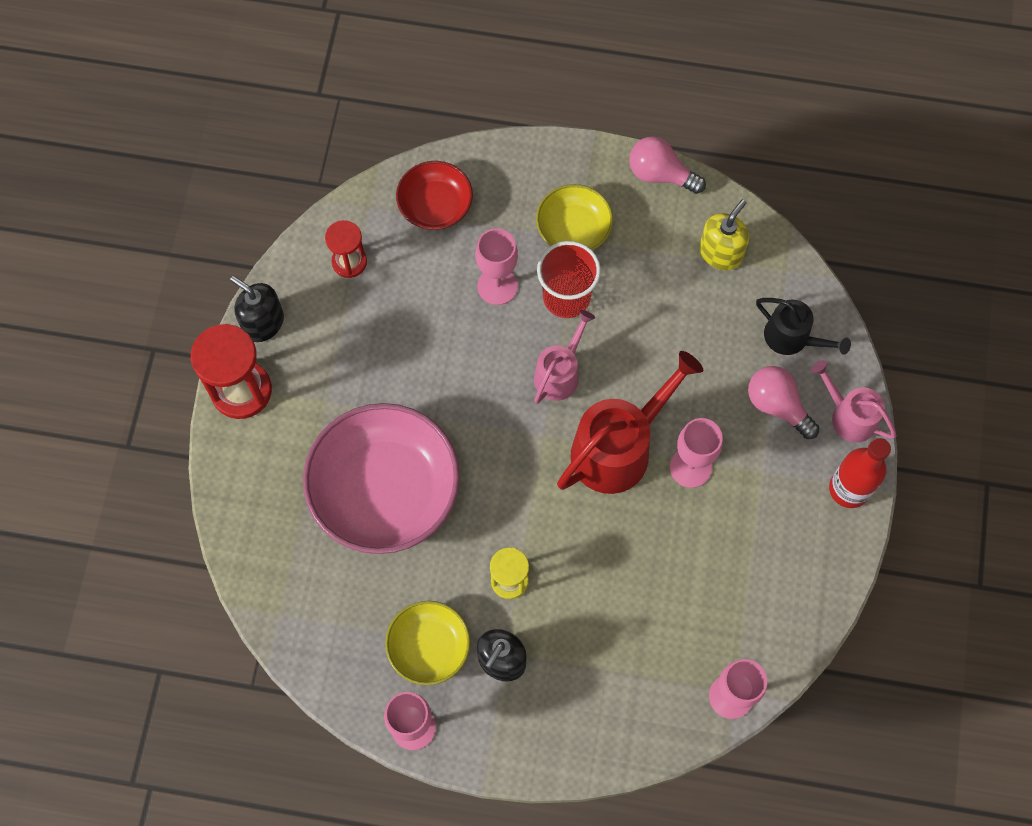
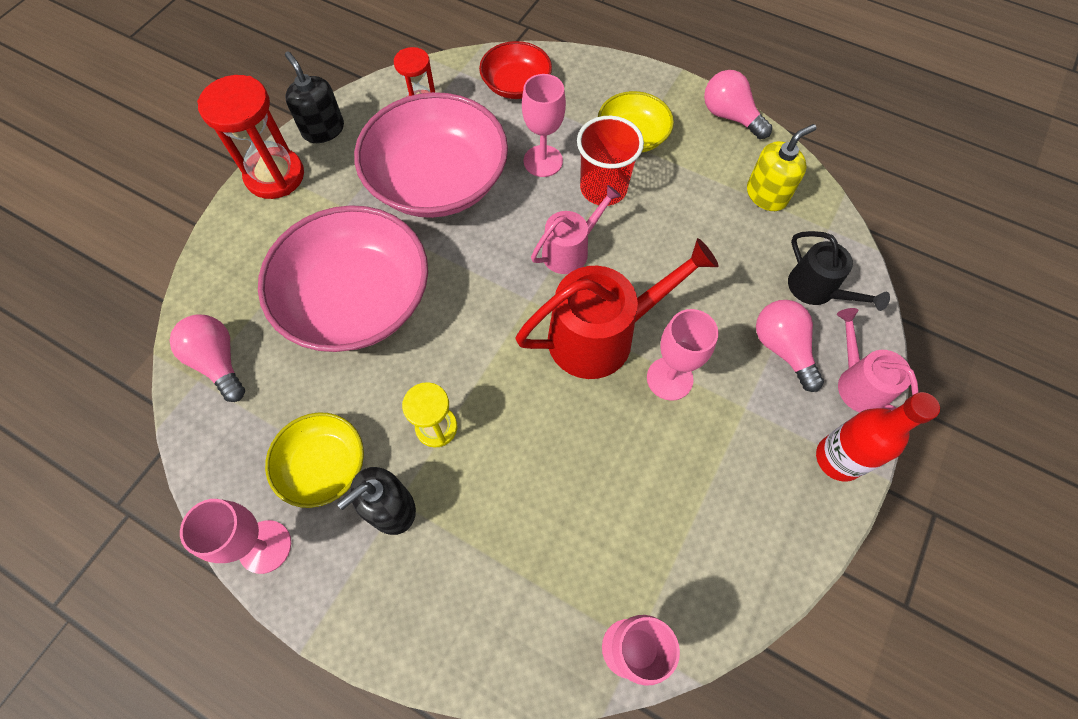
camera: 20 degrees right, 5 degrees down
none -> pink light bulb [170,314,245,402]
none -> pink bowl [354,92,508,218]

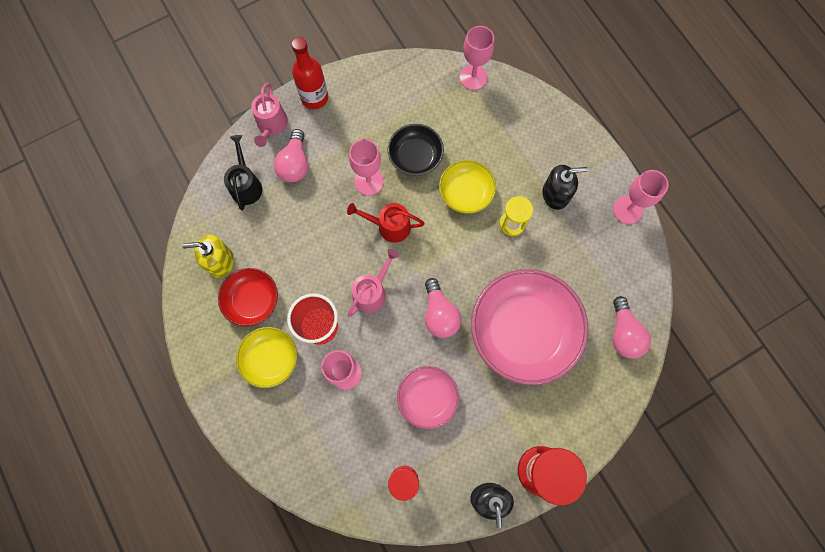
camera: 150 degrees left, 10 degrees up
yellow bowl [265,412,364,508] -> yellow bowl moved to [439,160,496,214]
pink bowl [354,92,508,218] -> pink bowl [397,366,459,429], size x0.53
red bowl [479,41,552,99] -> red bowl moved to [218,268,278,326]
red watering can [515,238,718,379] -> red watering can [347,203,425,243], size x0.58
pink watering can [531,185,621,274] -> pink watering can turned 135 degrees clockwise [348,249,399,317]
pink light bulb [704,70,772,139] -> pink light bulb moved to [425,278,461,338]
none -> black bowl [387,124,444,176]

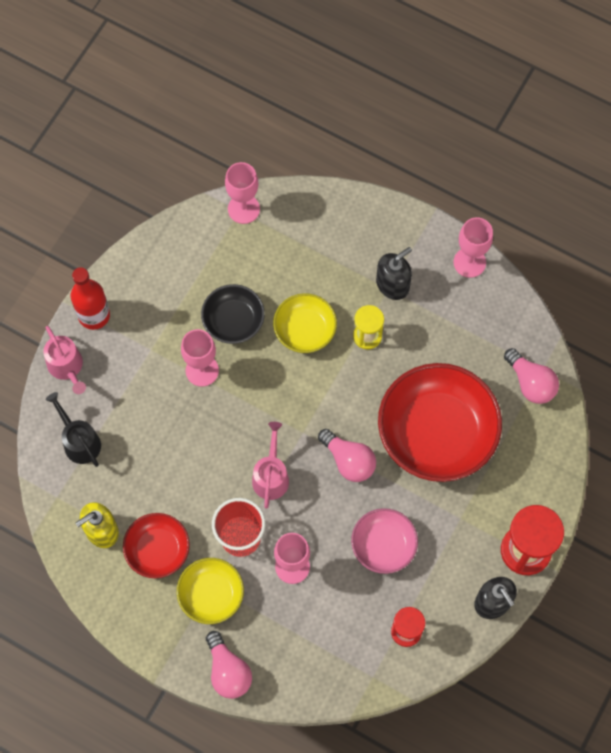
camera: 30 degrees left, 5 degrees down
pink light bulb [274,129,308,182] -> pink light bulb moved to [206,631,252,699]
red watering can [347,203,425,243] -> none
pink bowl [471,269,589,385] -> red bowl [378,363,502,482]

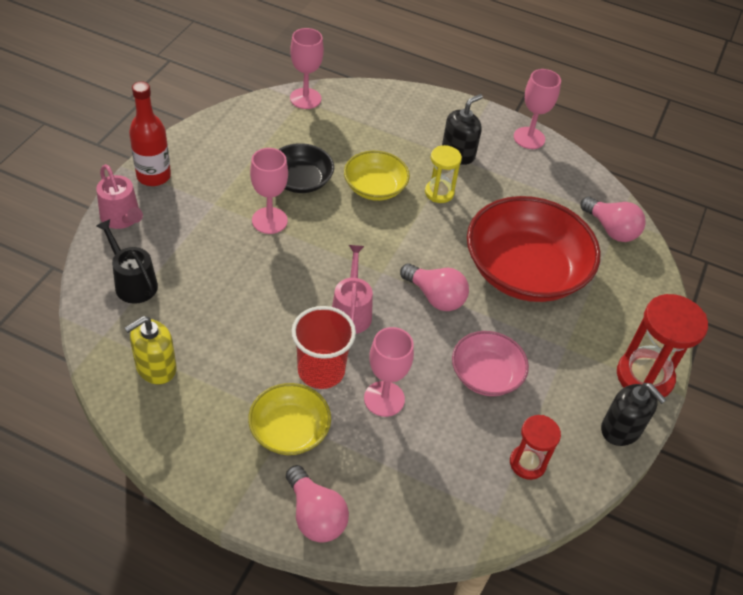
camera: 10 degrees left, 20 degrees down
red bowl [123,513,190,578] -> none

